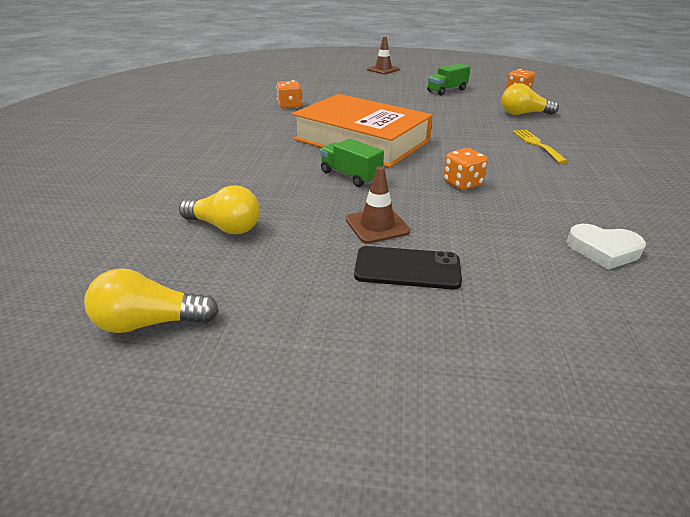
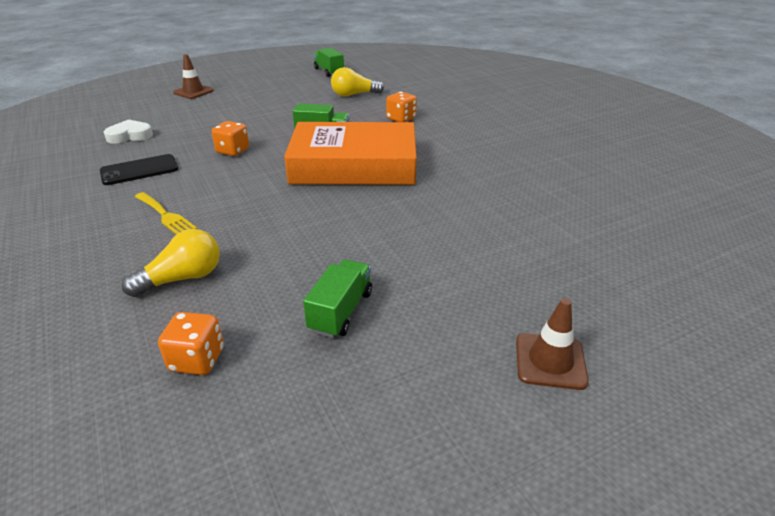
camera: 145 degrees right, 0 degrees up
yellow light bulb [84,268,219,333] -> green truck [313,48,344,77]
orange dice [276,80,302,109] -> orange dice moved to [386,92,417,122]
brown traffic cone [346,166,410,244] -> brown traffic cone moved to [173,54,214,99]
black phone [354,246,462,289] -> black phone moved to [100,154,178,185]

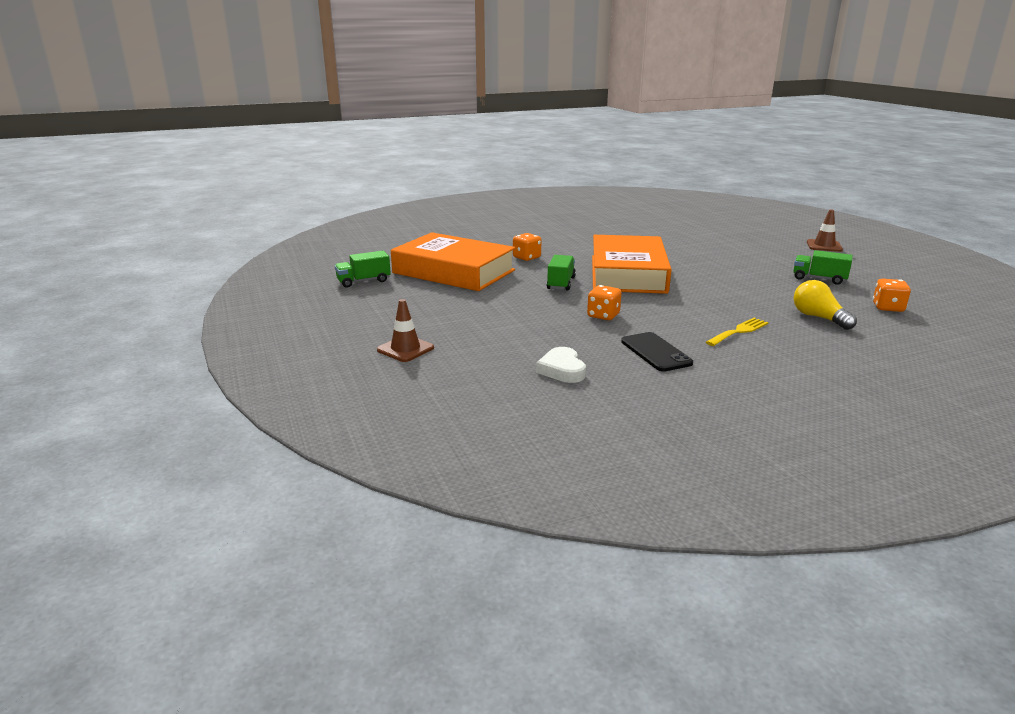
camera: 85 degrees left, 10 degrees down
yellow light bulb [331,67,384,97] -> orange book [391,232,515,291]

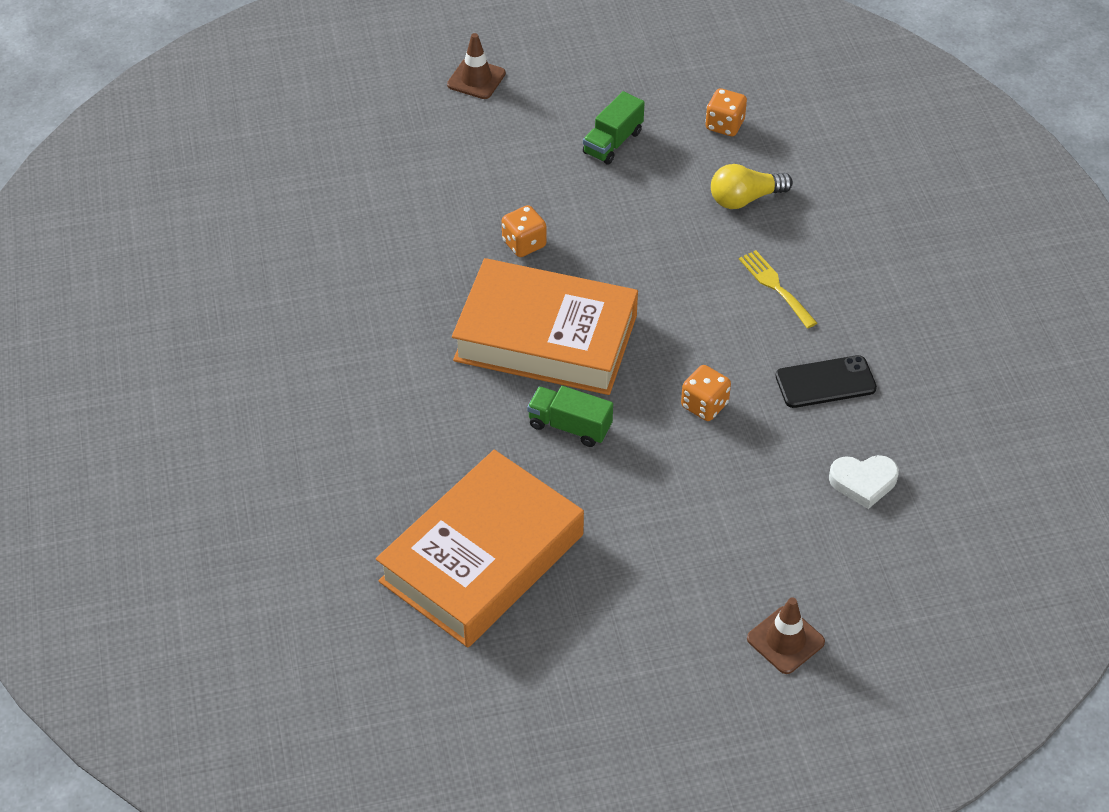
camera: 80 degrees left, 25 degrees up
green truck [335,251,391,288] -> none
orange dice [513,233,541,261] -> orange dice moved to [502,205,547,257]

